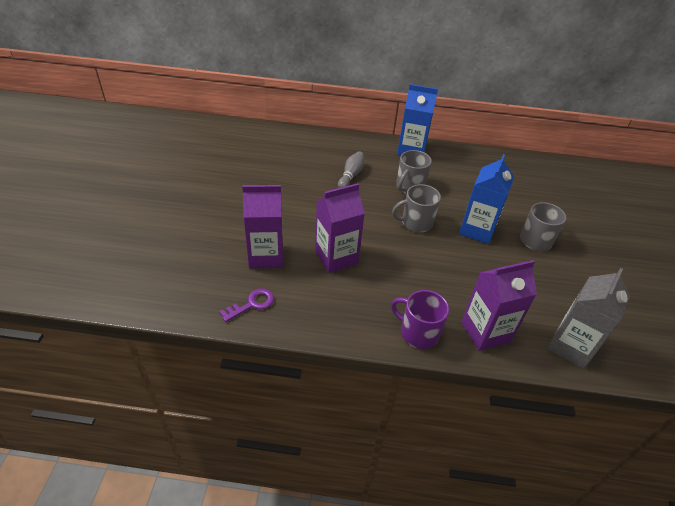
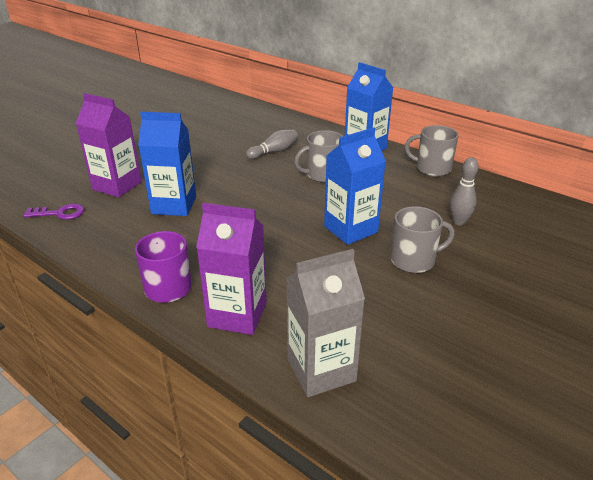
camera: 35 degrees right, 10 degrees down
purple carton [315,183,365,273] -> blue carton [138,112,196,216]
grey mug [392,184,441,232] -> grey mug moved to [405,125,458,177]
none -> grey bowling pin [450,157,479,225]

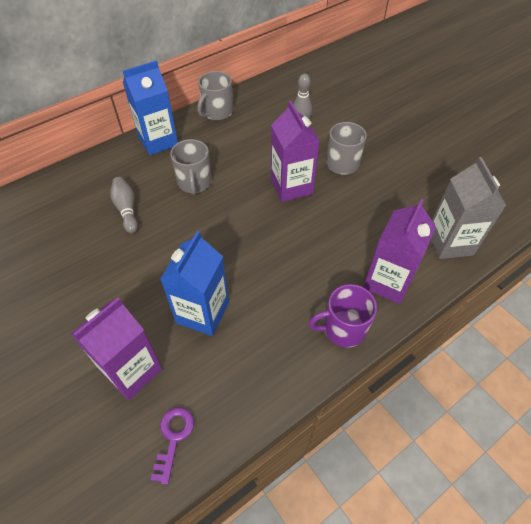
camera: 75 degrees left, 20 degrees up
blue carton [324,127,386,245] -> purple carton [271,101,320,202]

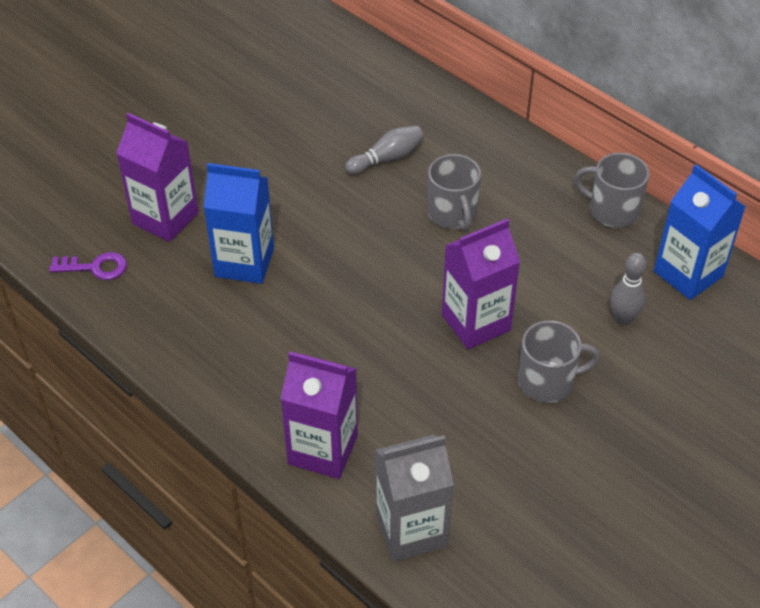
camera: 80 degrees right, 5 degrees down
blue carton [123,60,178,155] -> blue carton moved to [654,164,746,300]
grey mug [170,139,212,195] -> grey mug turned 90 degrees counterclockwise [428,154,481,231]
purple mug [309,284,377,347] -> none

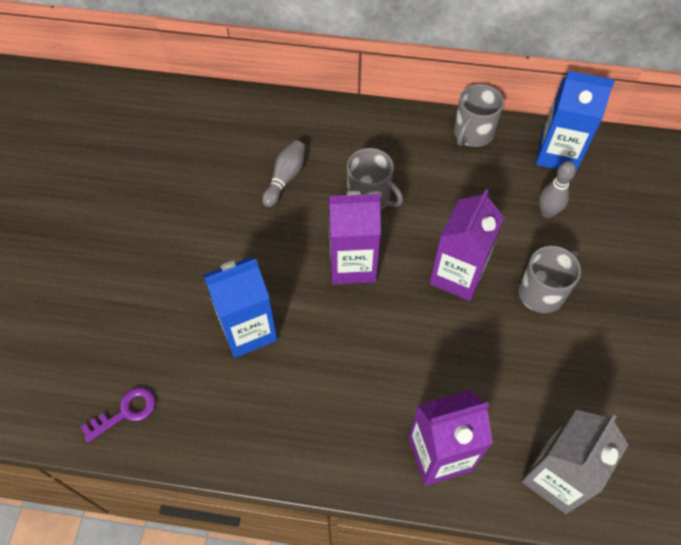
camera: 35 degrees left, 10 degrees up
purple carton [116,113,198,242] -> purple carton moved to [329,191,381,285]
grey mug [574,153,650,228] -> grey mug turned 45 degrees counterclockwise [454,84,504,147]

